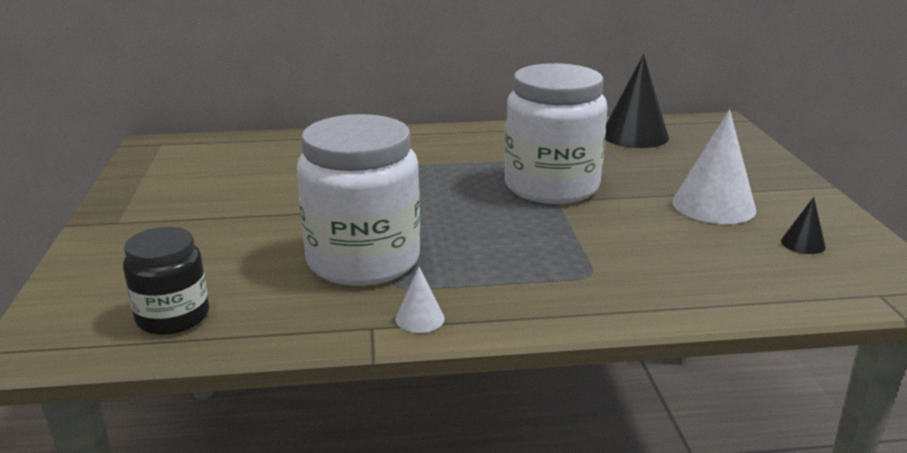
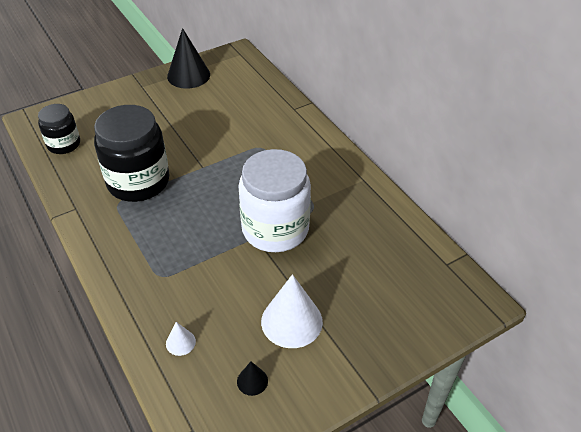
camera: 65 degrees right, 20 degrees up
white jar [297,114,420,286] -> black jar [94,105,169,202]
white cone [396,266,445,333] -> white cone moved to [166,322,196,356]
black cone [605,54,669,148] -> black cone moved to [167,28,210,89]

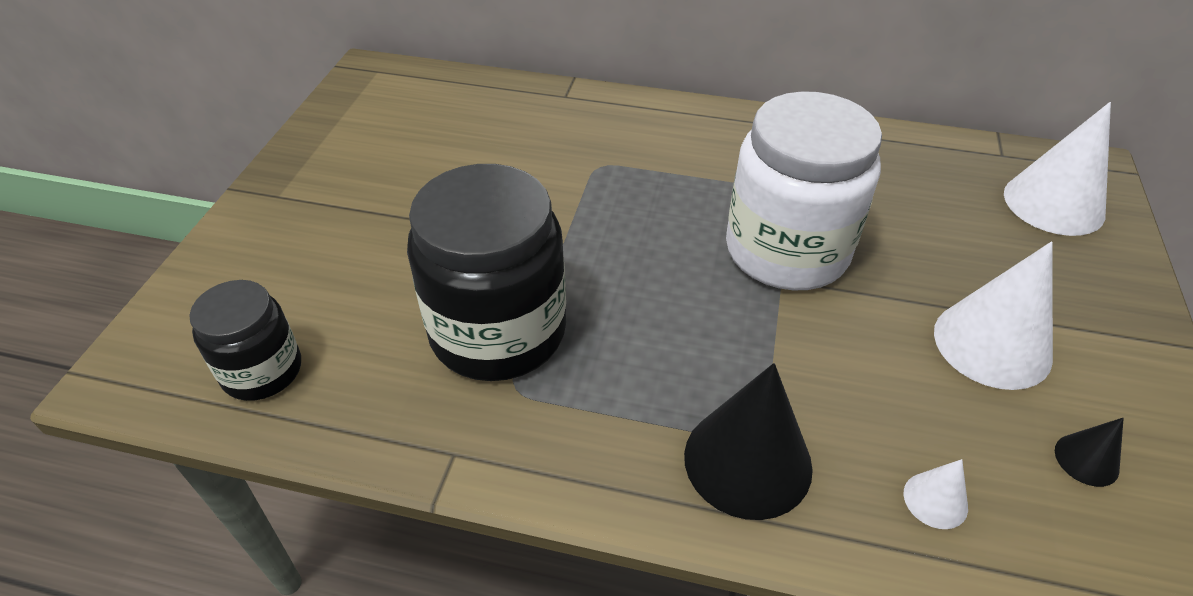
camera: 45 degrees left, 0 degrees up
black cone [167,28,210,89] -> black cone moved to [684,363,813,520]
none -> white cone [1004,102,1111,236]

